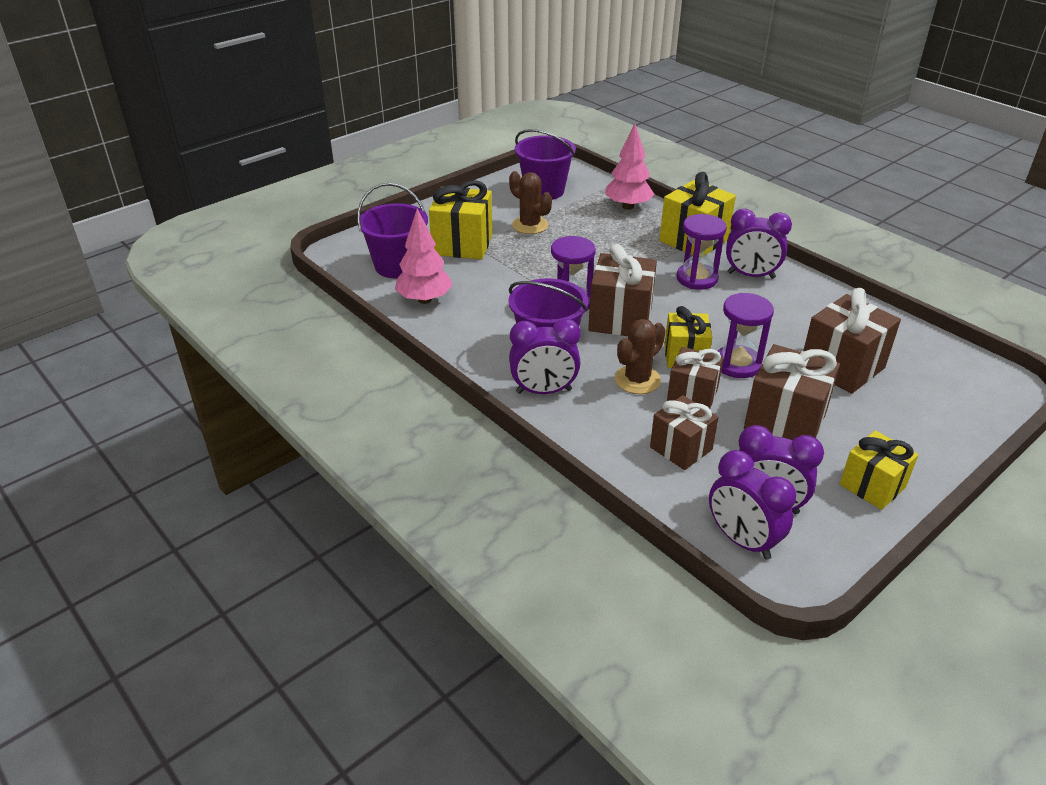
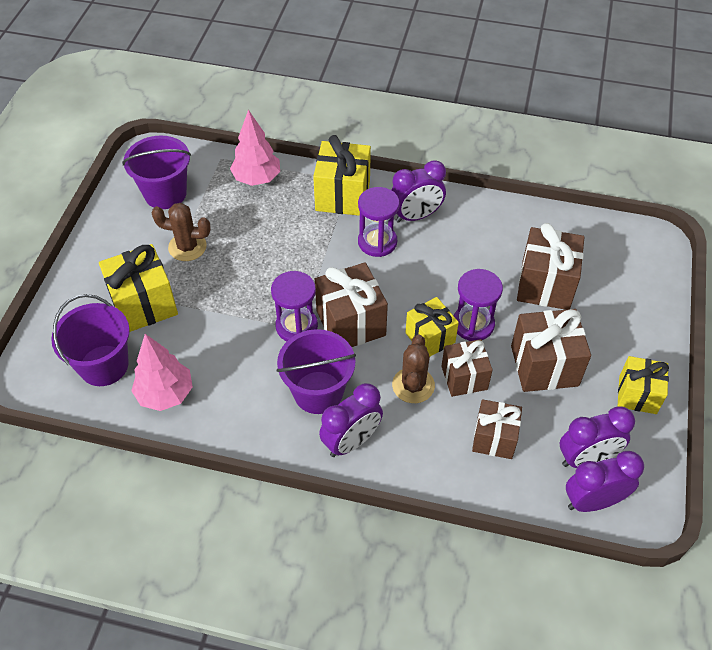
camera: 35 degrees left, 15 degrees up
purple clock [709,450,796,560] -> purple clock turned 150 degrees clockwise [566,451,644,512]

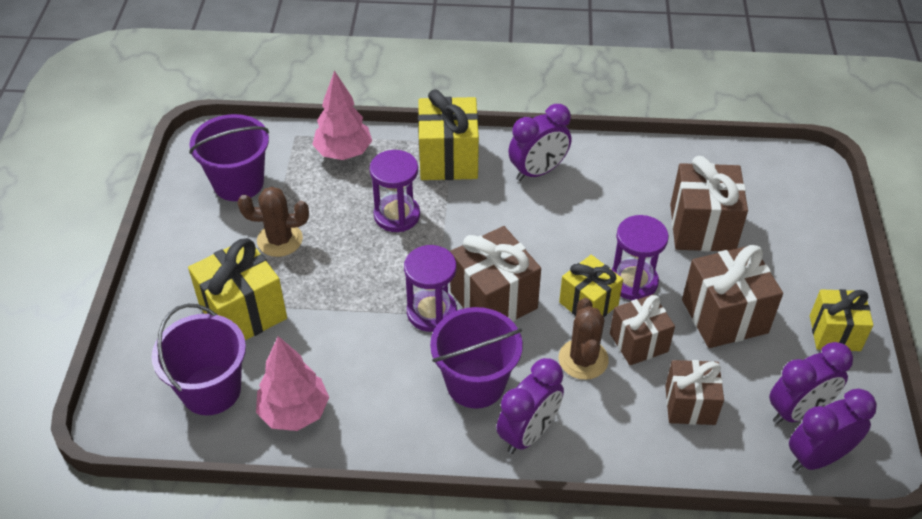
camera: 10 degrees left, 5 degrees down
purple hourglass [358,187,400,257] -> purple hourglass moved to [369,150,420,232]

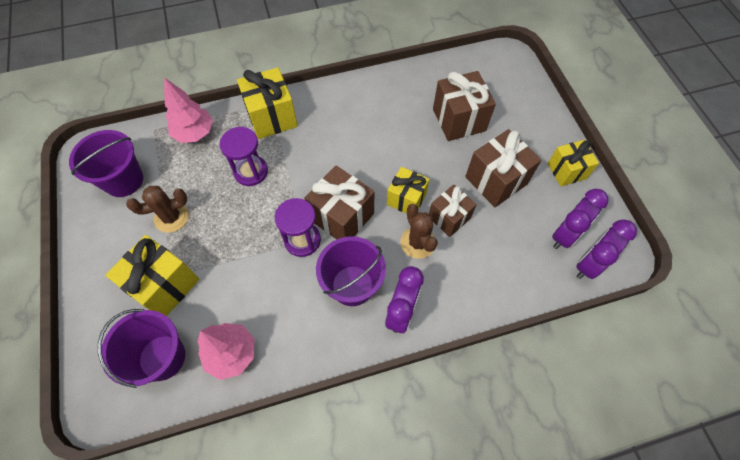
camera: 20 degrees left, 15 degrees up
purple clock [508,104,571,181] -> none
purple hourglass [612,215,669,300] -> none
brown gift [665,360,724,425] -> none

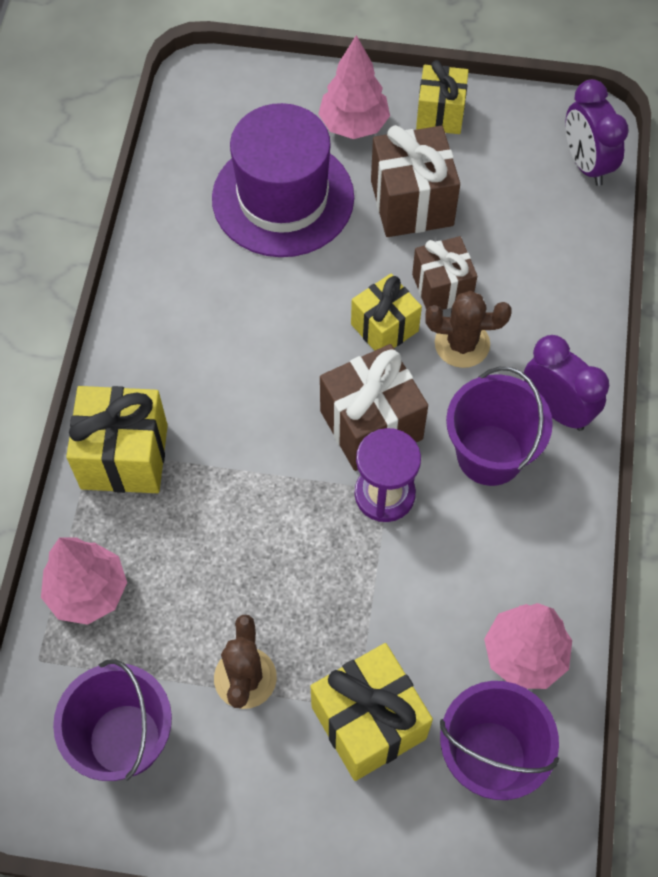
camera: 65 degrees left, 0 degrees up
purple hourglass [220,127,268,186] -> none
brown gift [433,71,496,141] -> purple hat [212,103,354,257]
purple clock [552,189,609,249] -> none
none -> pink tree [318,35,390,139]

